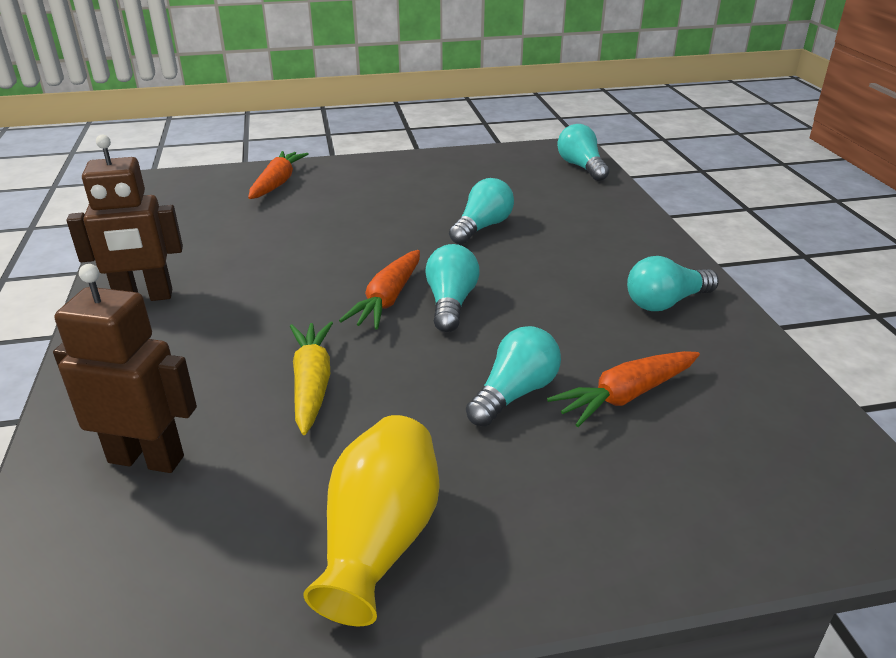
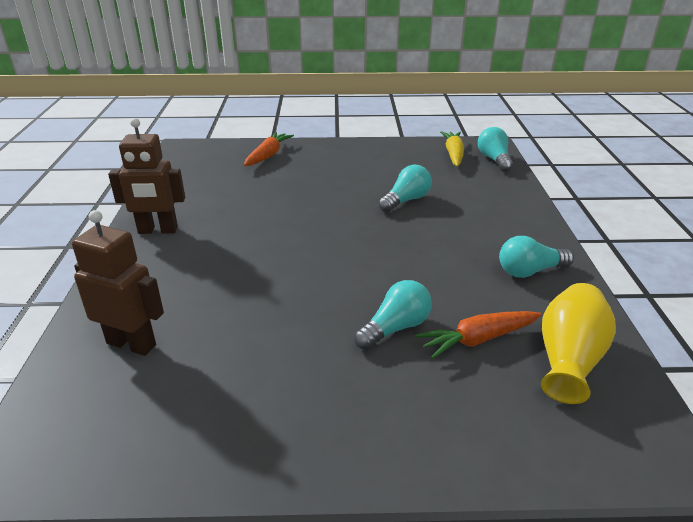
camera: 10 degrees right, 0 degrees up
yellow carrot [290,321,333,435] -> yellow carrot moved to [440,131,464,166]
yellow vase [303,415,440,626] -> yellow vase moved to [541,283,616,404]
orange carrot [339,250,420,330] -> none
turquoise light bulb [425,244,479,332] -> none

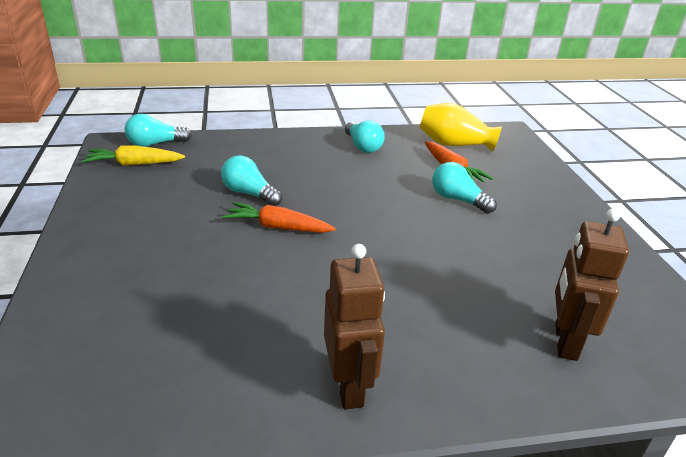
camera: 100 degrees left, 0 degrees up
orange carrot [244,132,294,166] -> orange carrot moved to [222,202,336,233]

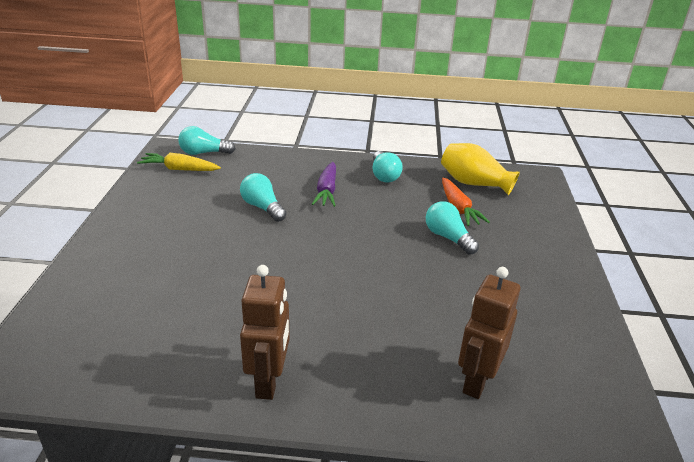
camera: 15 degrees right, 0 degrees up
orange carrot [222,202,336,233] -> none
none -> purple carrot [312,162,336,207]

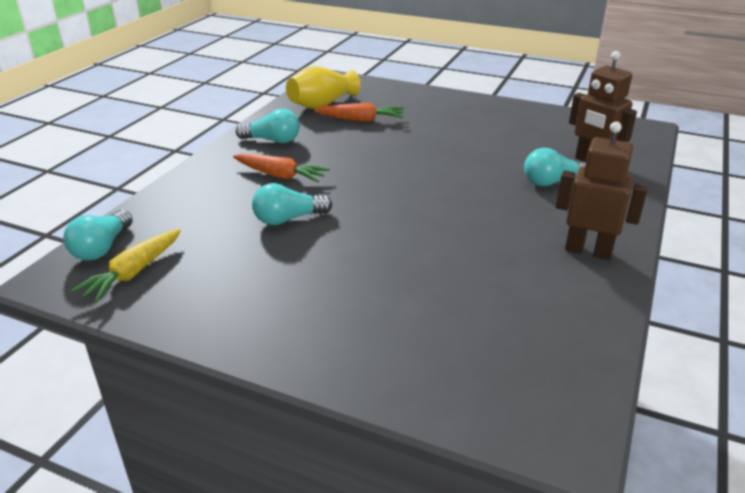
camera: 70 degrees left, 0 degrees up
purple carrot [312,162,336,207] -> orange carrot [233,153,330,182]
turquoise light bulb [426,201,479,255] -> turquoise light bulb moved to [524,148,586,186]

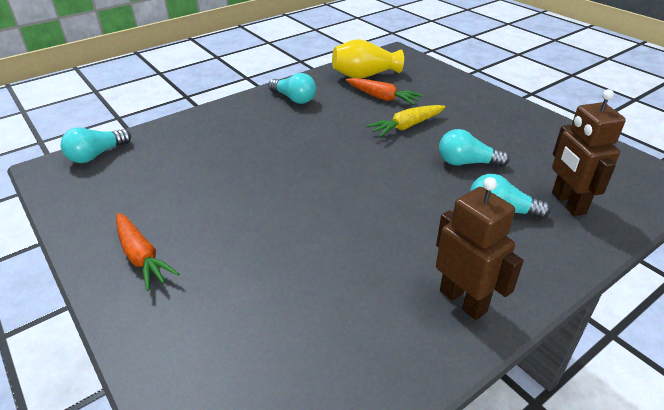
camera: 30 degrees right, 5 degrees up
yellow carrot [71,229,181,303] -> yellow carrot moved to [366,105,445,137]
orange carrot [233,153,330,182] -> orange carrot moved to [116,213,180,291]
turquoise light bulb [252,183,332,225] -> turquoise light bulb moved to [439,129,510,167]

